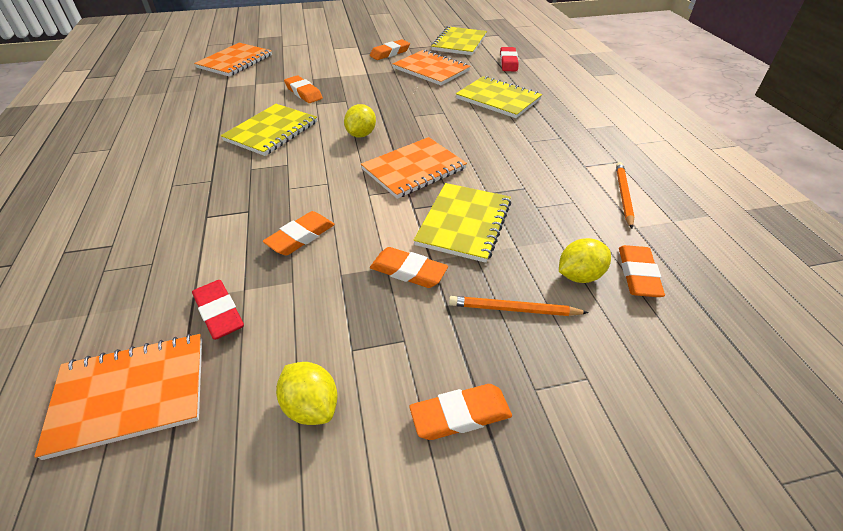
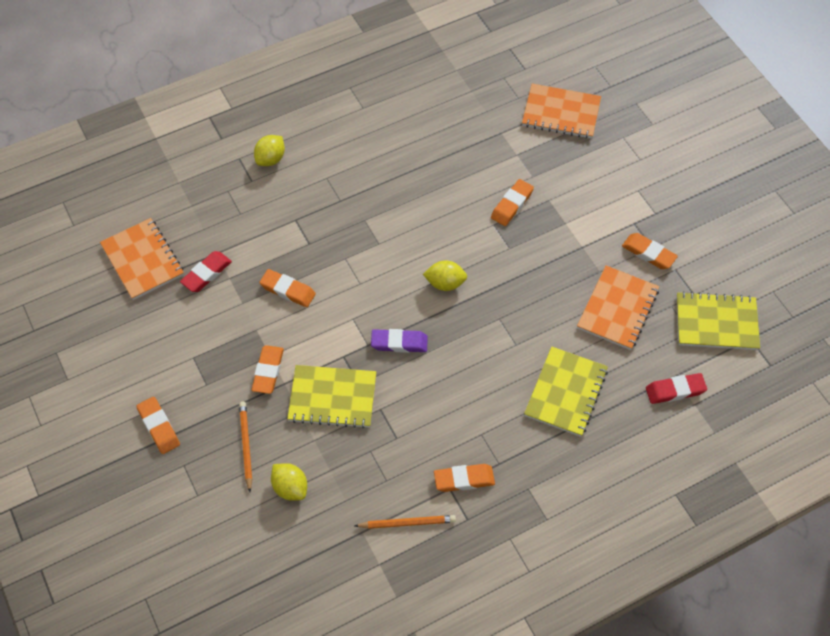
camera: 75 degrees right, 15 degrees up
yellow notebook [221,104,317,156] -> none
yellow lemon [276,362,337,425] -> yellow lemon moved to [254,135,285,166]
orange notebook [361,137,467,199] -> purple eraser [371,329,428,353]
orange eraser [619,245,665,297] -> orange eraser moved to [434,464,495,492]

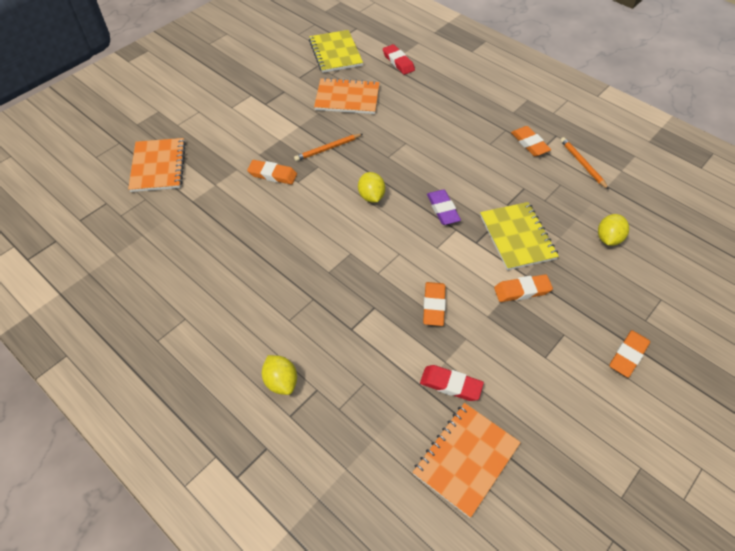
camera: 110 degrees left, 5 degrees down
orange pencil [239,402,252,492] -> orange pencil moved to [294,134,362,161]
yellow lemon [254,135,285,166] -> yellow lemon turned 45 degrees clockwise [262,355,297,395]
yellow notebook [524,346,608,437] -> none
orange eraser [622,233,678,269] -> none

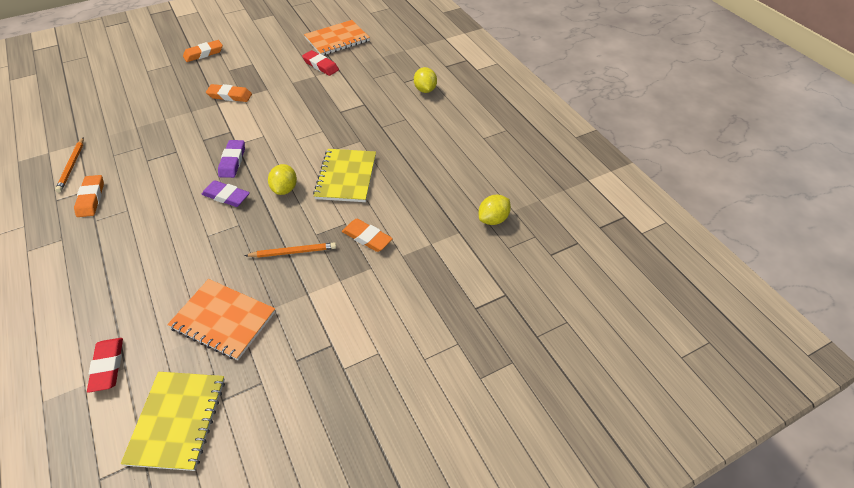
camera: 160 degrees left, 5 degrees down
orange notebook [128,138,186,192] -> none
orange eraser [423,282,446,326] -> none
yellow notebook [480,202,559,270] -> yellow notebook moved to [313,149,376,202]
yellow lemon [598,214,629,246] -> yellow lemon moved to [479,195,511,225]
none -> purple eraser [201,180,250,207]

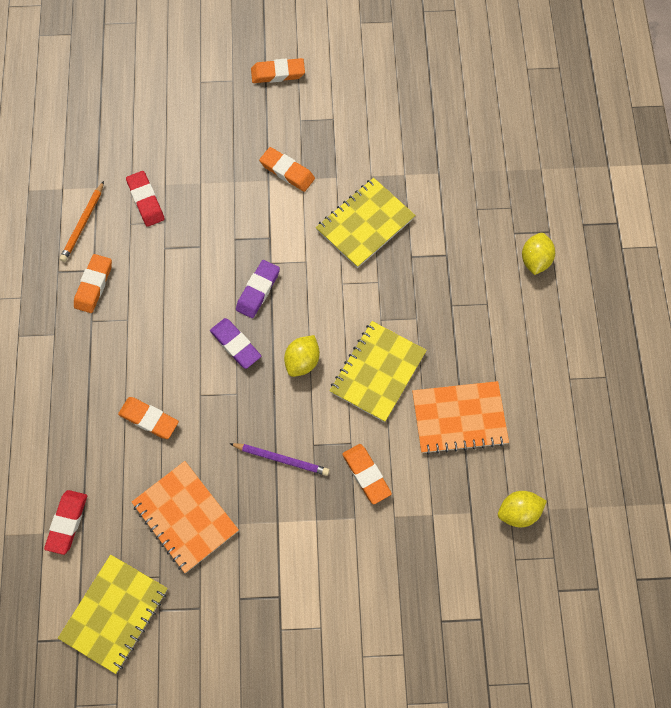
camera: 25 degrees right, 20 degrees up
orange pencil [244,242,336,258] -> purple pencil [229,443,329,476]
red eraser [302,50,339,76] -> red eraser moved to [126,171,165,227]
orange notebook [304,20,370,55] -> orange notebook moved to [412,381,509,455]
none -> orange eraser [118,397,179,439]
none -> yellow notebook [316,178,416,268]

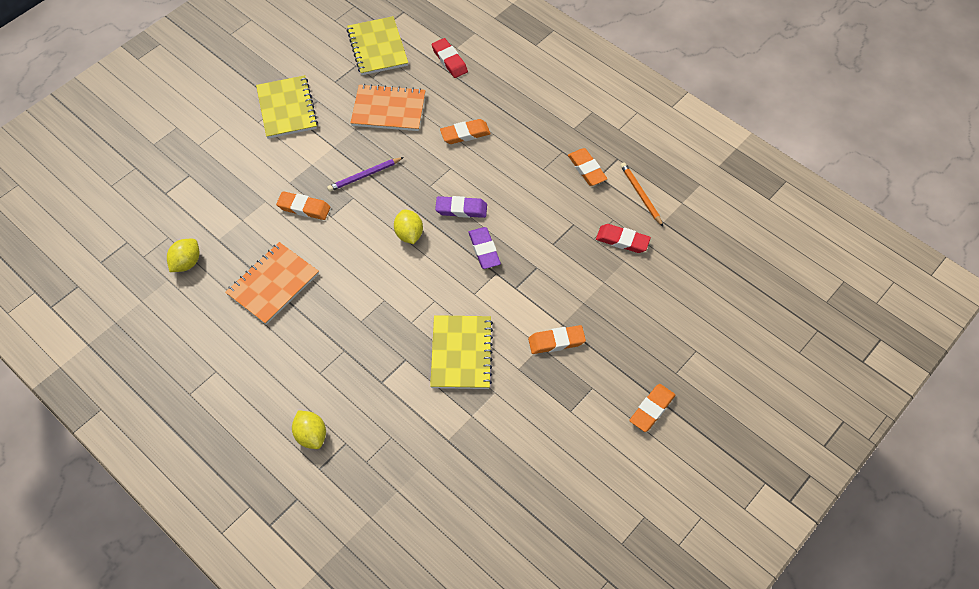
camera: 135 degrees right, 10 degrees down
yellow notebook [330,321,427,422] -> yellow notebook moved to [256,75,318,139]

